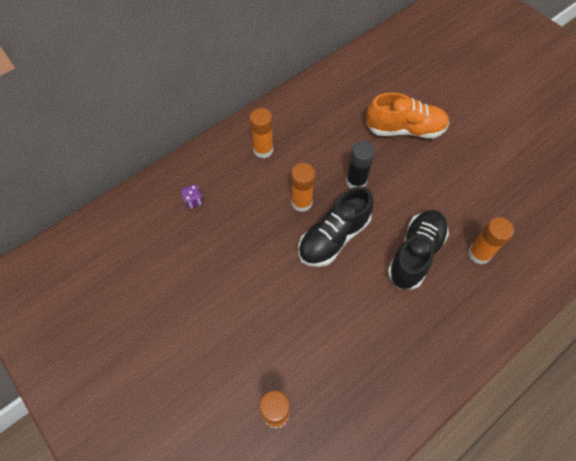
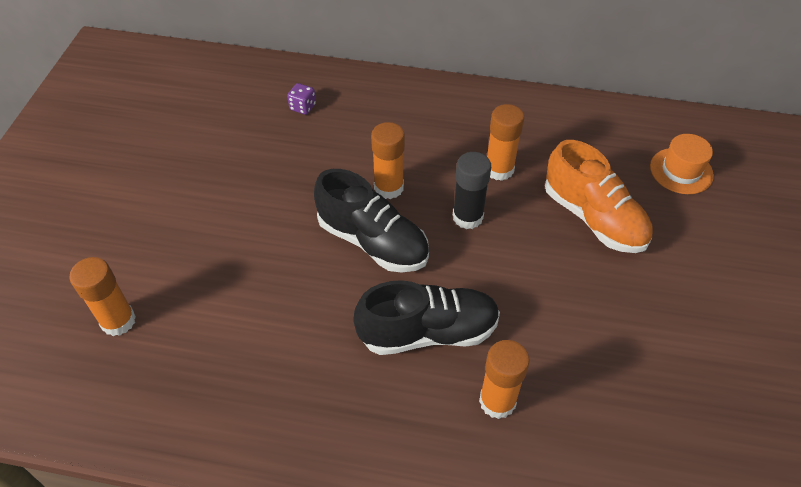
camera: 50 degrees right, 10 degrees down
orange glue stick [250,108,273,158] -> orange glue stick moved to [487,104,524,181]
black shoe [298,186,374,267] -> black shoe turned 150 degrees counterclockwise [314,169,429,273]
none -> orange hat [650,134,714,194]

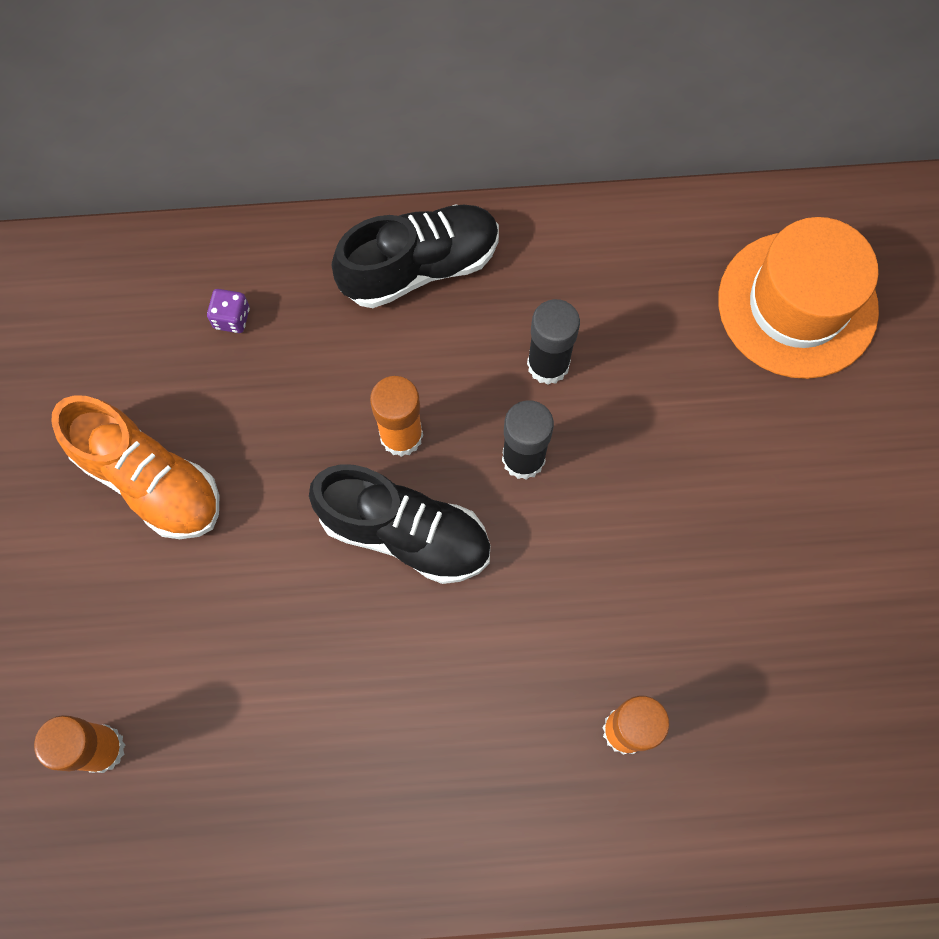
camera: 15 degrees left, 20 degrees up
black shoe [354,280,500,355] -> black shoe moved to [332,204,499,308]
orange glue stick [487,104,524,181] -> black glue stick [527,299,580,385]
orange shoe [545,140,652,253] -> orange shoe moved to [51,395,220,539]
orange hat [650,134,714,194] -> orange hat [718,217,879,379], size x1.81

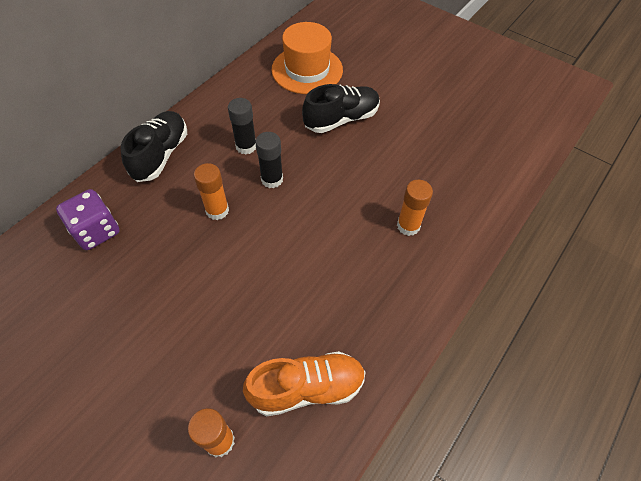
camera: 50 degrees left, 15 degrees down
orange shoe [51,395,220,539] -> orange shoe moved to [243,351,366,416]
purple dice [207,289,250,333] -> purple dice [56,189,120,250], size x2.10
black shoe [309,464,490,584] -> black shoe moved to [302,84,380,133]

